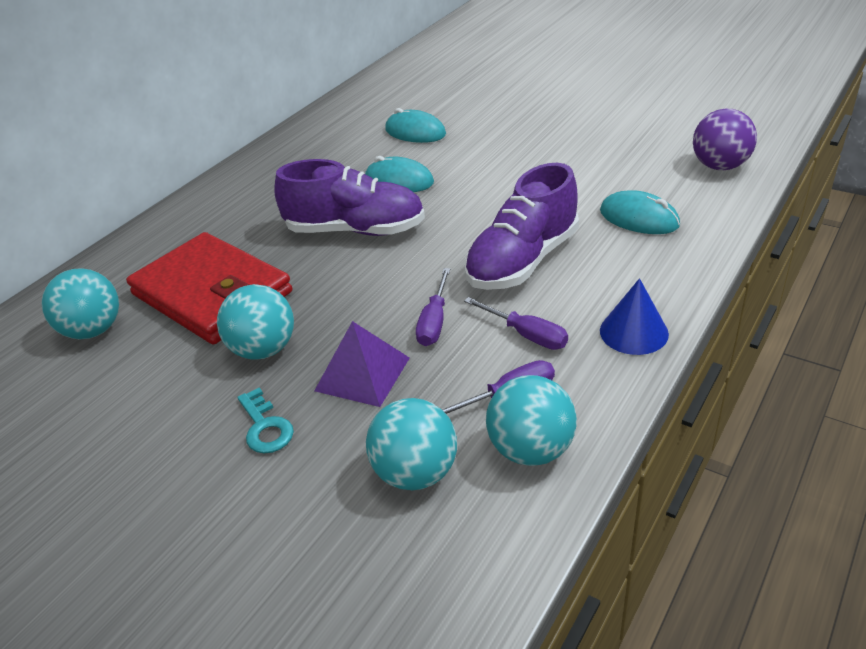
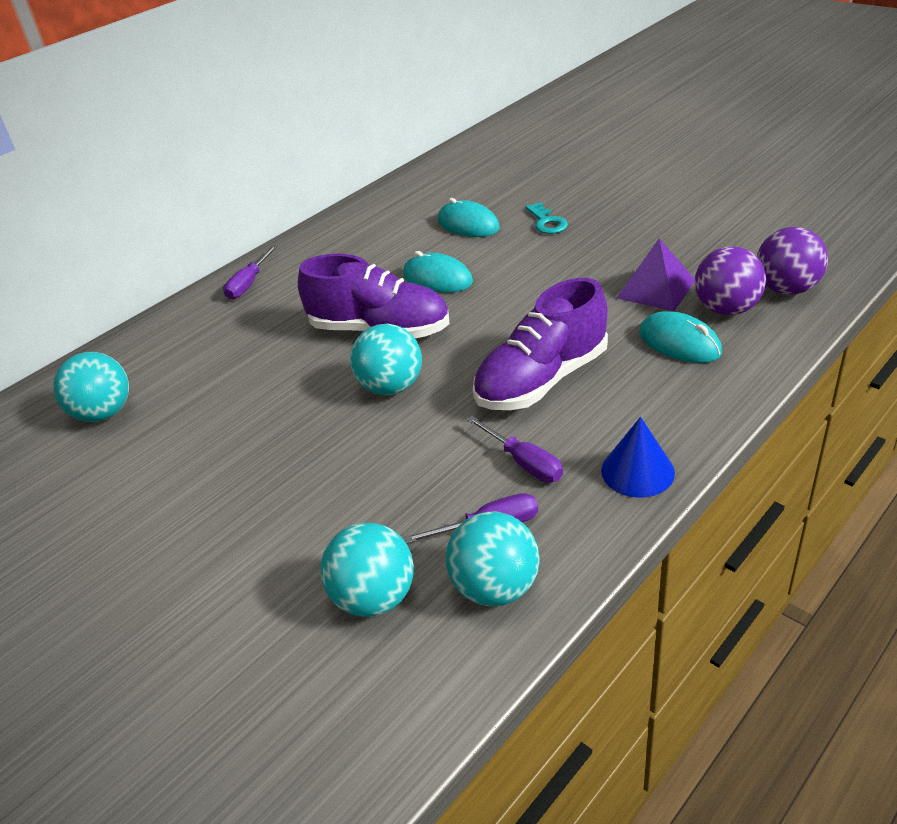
camera: 10 degrees right, 0 degrees up
red wallet [126,232,292,345] -> none
turquoise ball [217,284,294,360] -> turquoise ball moved to [350,324,422,395]
turquoise key [237,388,294,454] -> turquoise key moved to [526,202,568,234]
purple pyramid [314,321,410,407] -> purple pyramid moved to [617,238,695,311]
purple screwdriver [416,268,450,346] -> purple screwdriver moved to [223,245,278,300]
none -> purple ball [695,246,766,315]

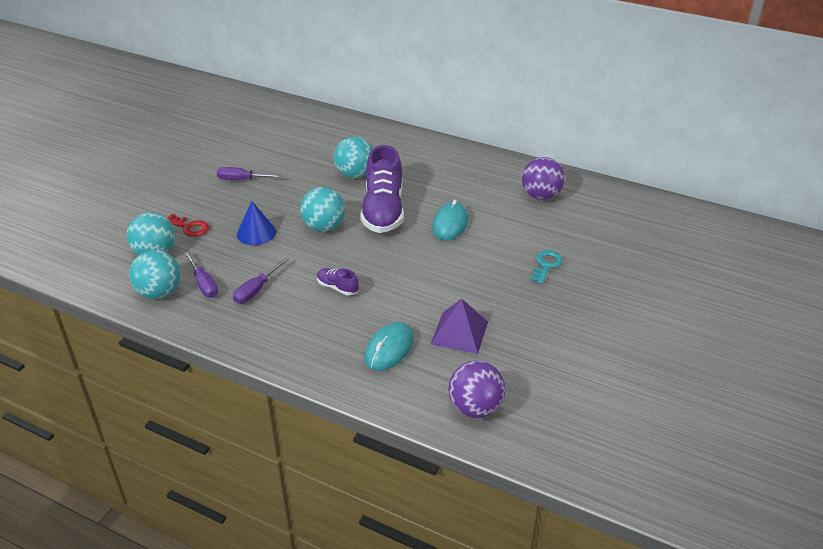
camera: 70 degrees right, 0 degrees up
turquoise ball [53,352,129,422] -> turquoise ball moved to [334,137,373,178]
purple screwdriver [223,245,278,300] -> purple screwdriver moved to [217,167,283,180]
turquoise mouse [438,198,500,237] -> none
purple shoe [473,278,608,410] -> purple shoe [317,268,359,295], size x0.44
turquoise key [526,202,568,234] -> turquoise key turned 150 degrees clockwise [530,250,563,284]
blue cone [601,417,675,498] -> blue cone moved to [237,201,276,245]
purple ball [695,246,766,315] -> purple ball moved to [522,157,565,200]
none -> red key [167,214,209,237]

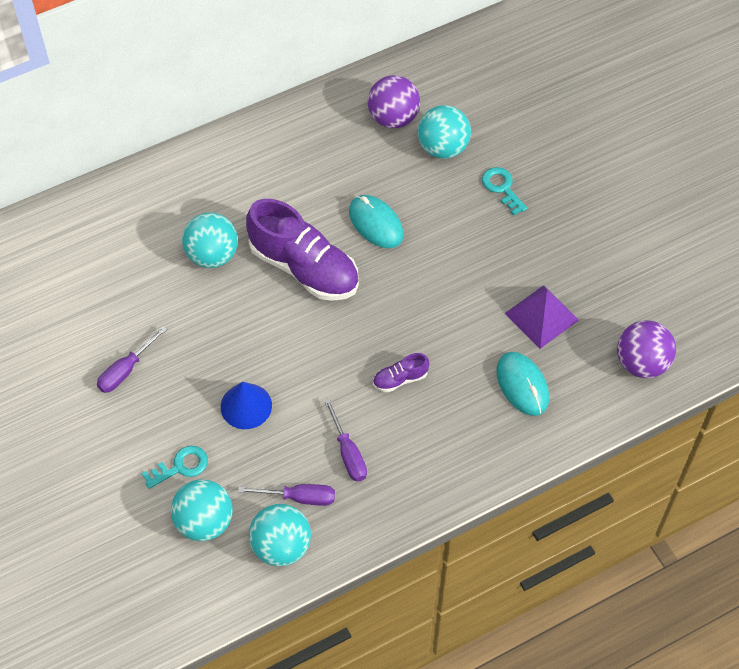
camera: 55 degrees left, 20 degrees up
red key [167,214,209,237] -> turquoise key [142,446,208,489]
turquoise ball [300,187,345,232] -> turquoise ball moved to [418,105,471,159]

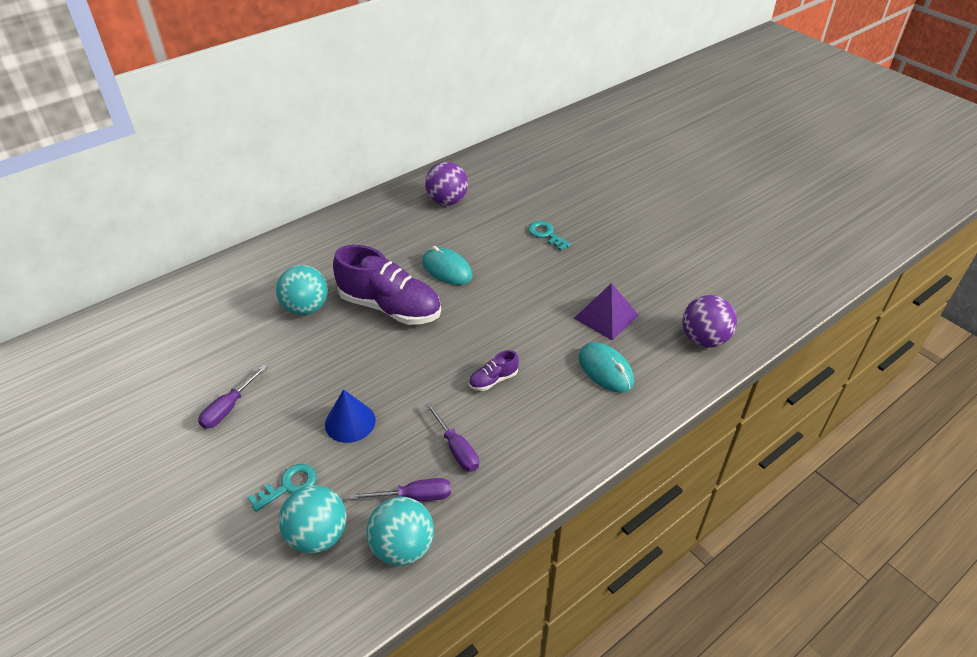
camera: 10 degrees left, 15 degrees down
turquoise ball [418,105,471,159] -> none

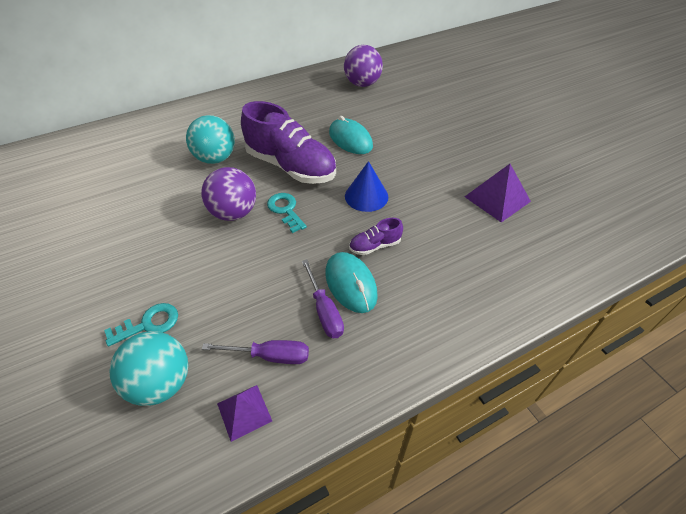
camera: 10 degrees right, 5 degrees up
purple screwdriver [198,364,268,429] -> none
blue cone [325,389,376,443] -> blue cone moved to [345,161,388,212]
turquoise ball [367,497,434,566] -> purple pyramid [217,385,272,442]
turquoise key [528,221,571,251] -> turquoise key moved to [267,193,307,233]
turquoise mouse [579,342,634,392] -> turquoise mouse moved to [325,252,378,313]
purple ball [682,295,737,348] -> purple ball moved to [201,167,256,221]

